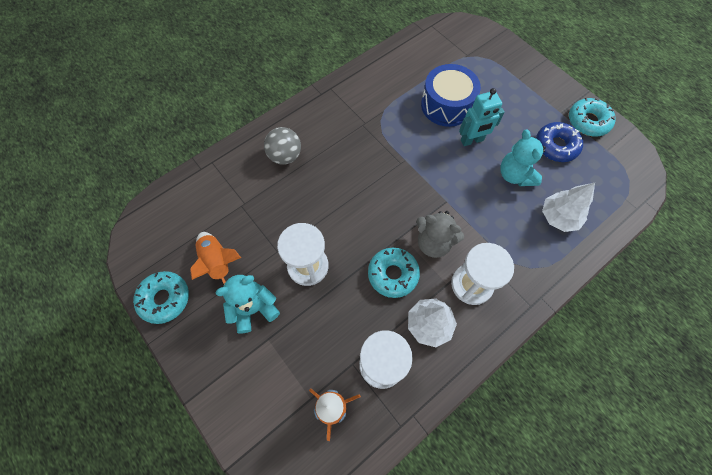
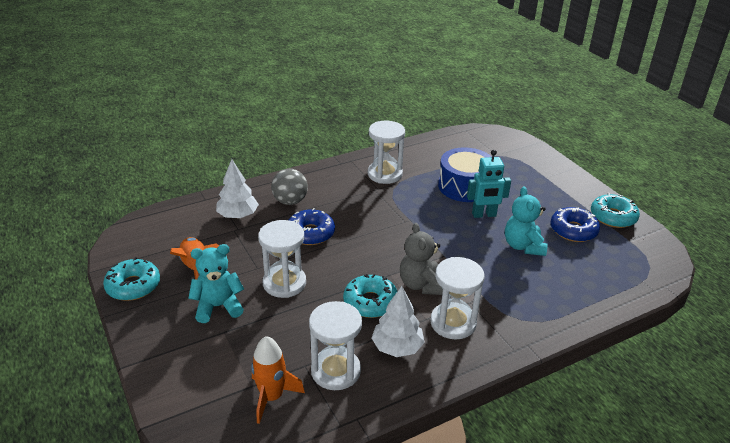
camera: 10 degrees right, 30 degrees down
grey teddy bear [416,211,464,258] -> grey teddy bear turned 45 degrees clockwise [400,223,443,295]
white tree [542,183,595,232] -> white tree moved to [216,159,259,218]
none -> blue donut [289,208,335,245]
none -> white hourglass [368,121,405,184]

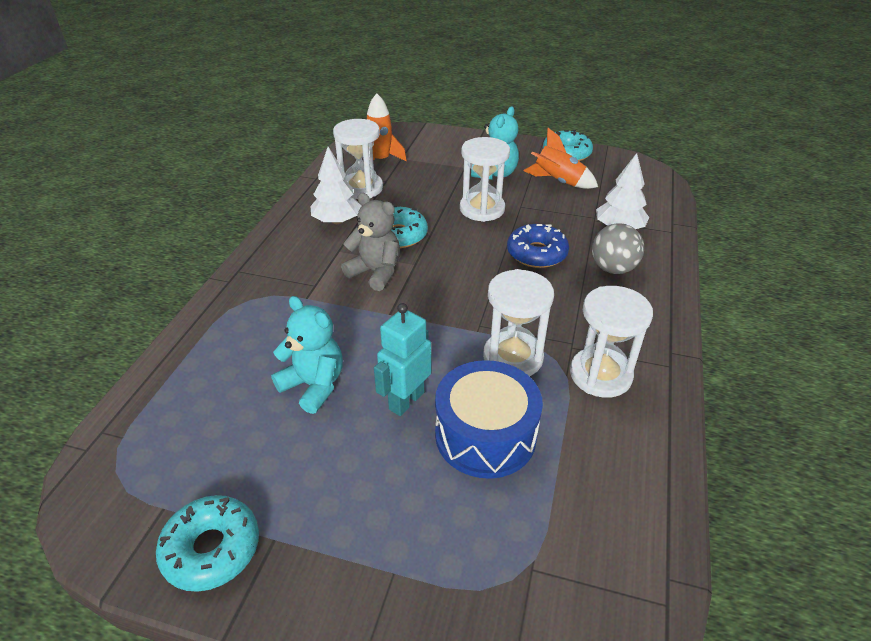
camera: 135 degrees right, 5 degrees up
white hourglass [430,257,485,339] -> white hourglass moved to [483,269,554,376]
blue donut [550,207,600,242] -> none

